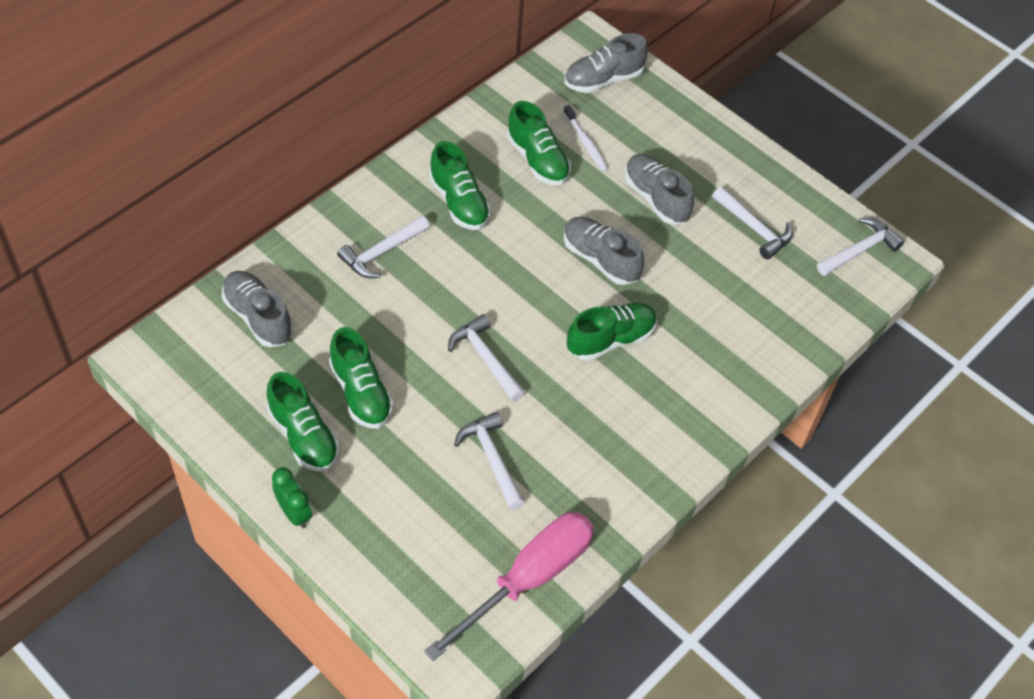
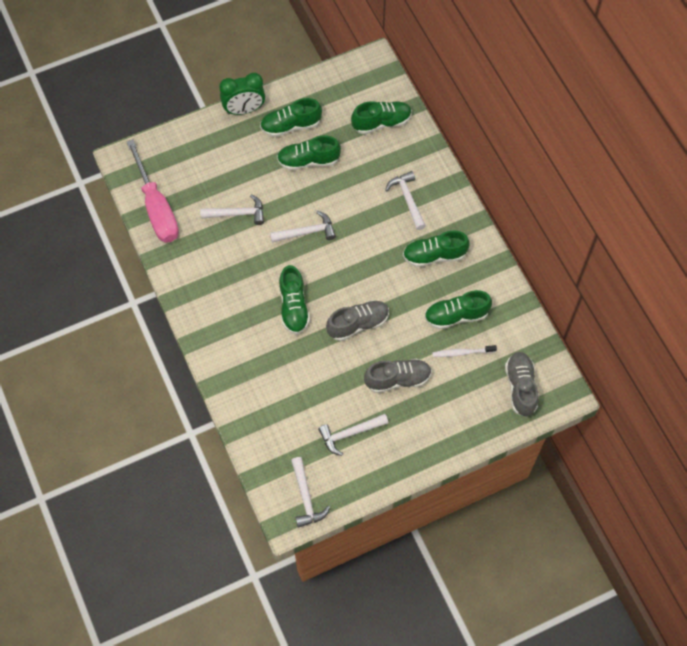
camera: 115 degrees right, 10 degrees up
grey shoe [222,271,293,347] -> green shoe [351,101,412,134]
green clock [272,468,312,528] -> green clock [219,73,265,115], size x1.52

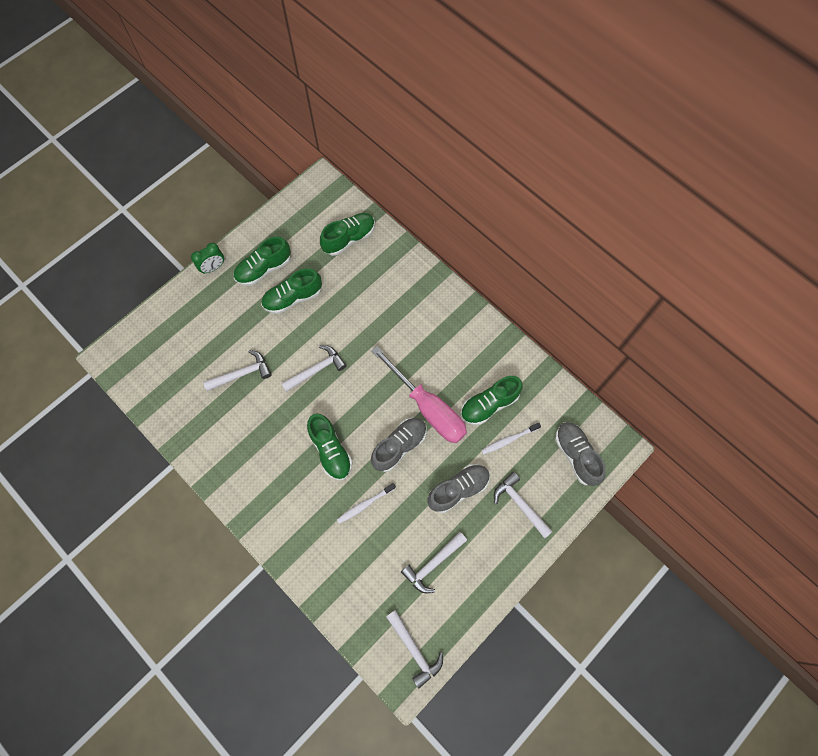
camera: 20 degrees left, 5 degrees up
pink screwdriver [127,139,179,242] -> pink screwdriver moved to [371,346,467,443]
green clock [219,73,265,115] -> green clock [191,243,224,274], size x0.66
white hammer [385,171,426,230] -> white hammer moved to [494,472,553,538]
green shoe [403,231,470,267] -> none
none -> white toothbrush [337,483,396,524]

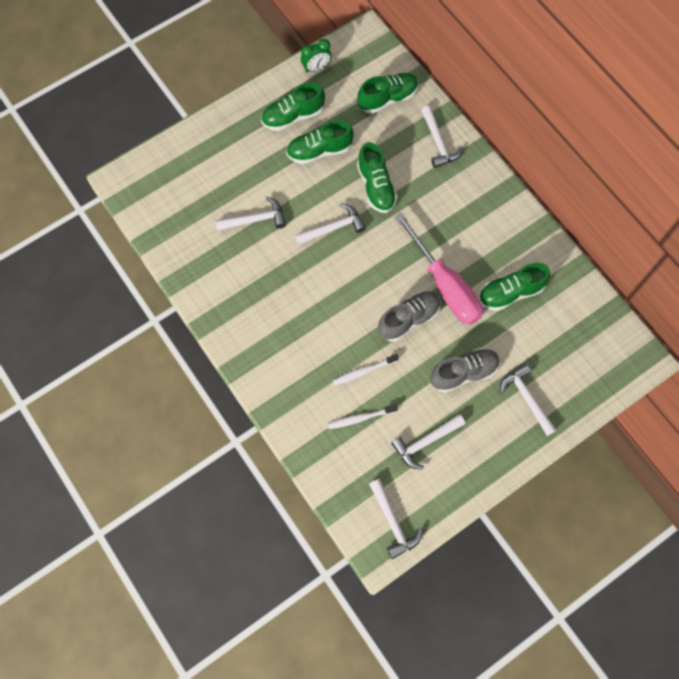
camera: 10 degrees right, 0 degrees up
green clock [191,243,224,274] -> green clock moved to [301,39,332,73]
green shoe [307,413,352,480] -> green shoe moved to [357,142,397,213]
white toothbrush [481,423,541,455] -> white toothbrush moved to [328,405,398,429]
grey shoe [555,422,606,486] -> none
none -> white hammer [421,106,463,168]

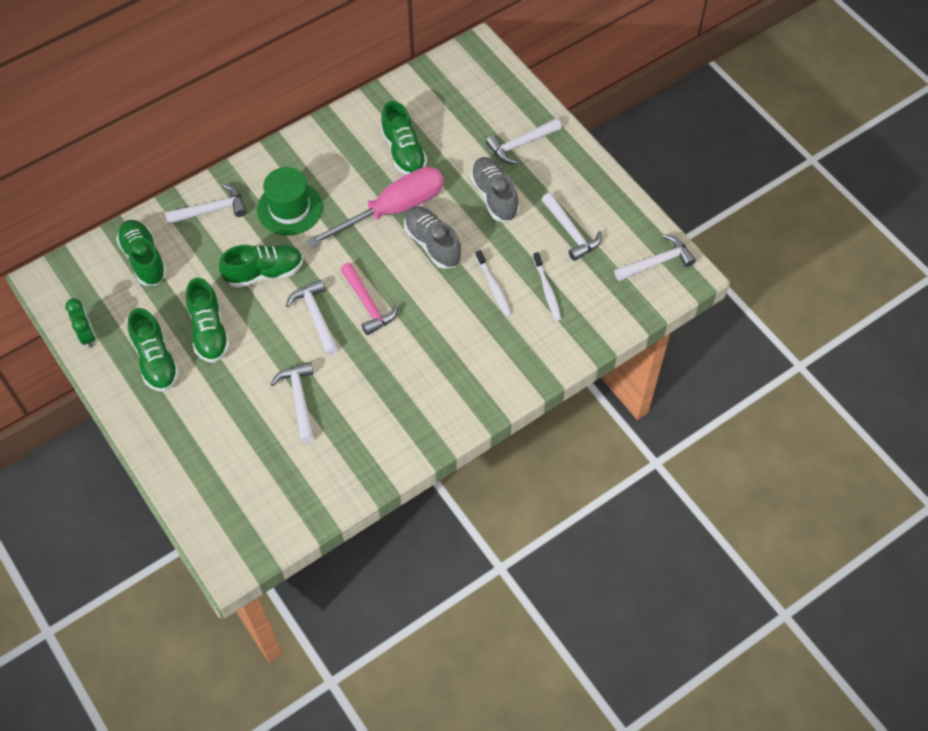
camera: 90 degrees left, 10 degrees down
none -> green hat [257,167,322,236]
none -> pink hammer [340,263,398,335]

